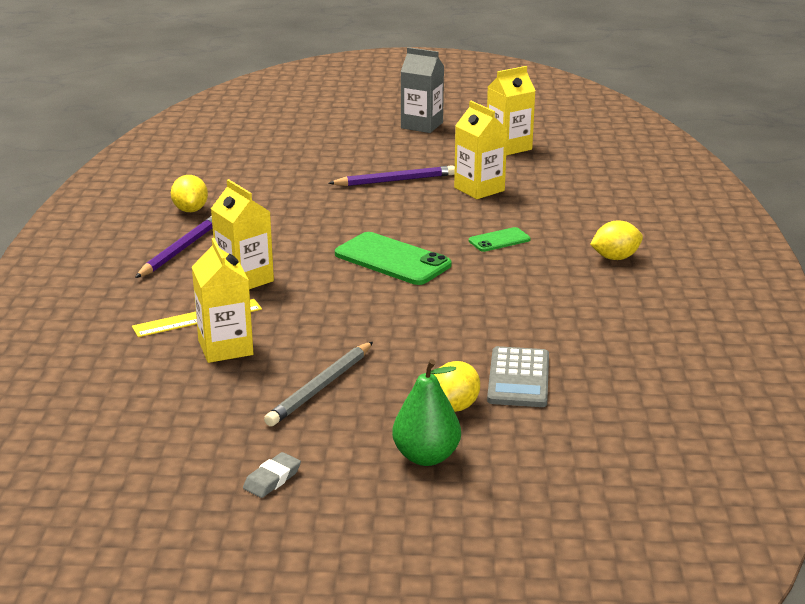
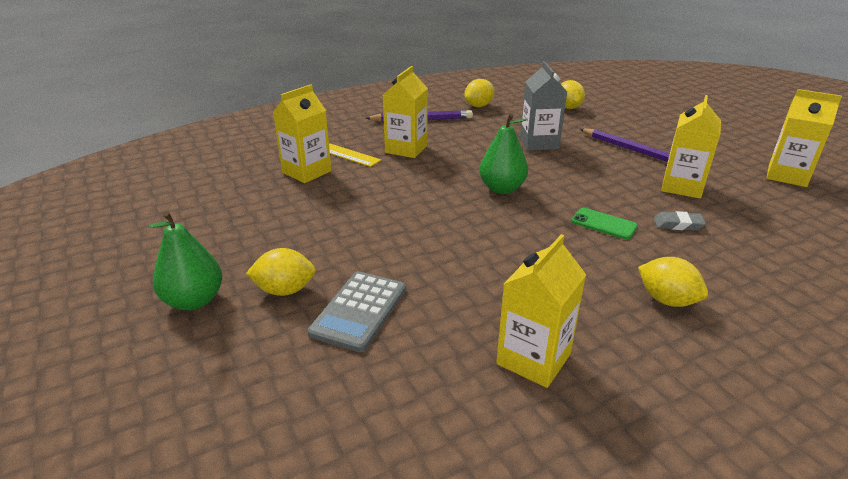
camera: 60 degrees right, 5 degrees up
grey eraser [243,452,301,498] -> grey eraser moved to [654,211,706,230]
grey pencil [264,342,373,426] -> none
green phone [335,232,451,285] -> green pear [479,113,528,194]
grey carton [401,47,444,133] -> grey carton moved to [520,61,567,151]
grey calculator [487,346,549,407] -> grey calculator turned 45 degrees counterclockwise [308,271,406,352]
none -> yellow carton [496,234,586,388]
none -> yellow lemon [561,80,585,109]

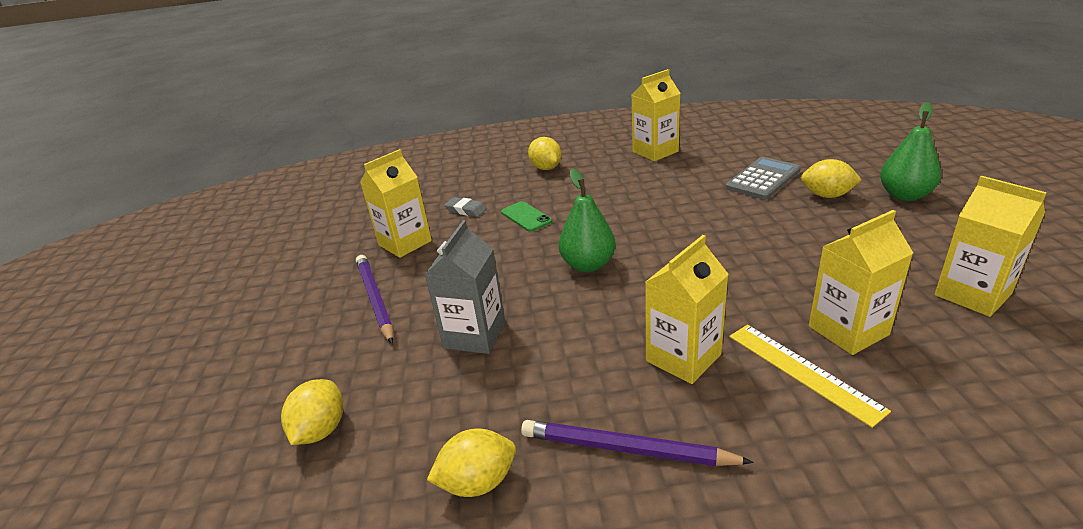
camera: 155 degrees left, 0 degrees up
yellow carton [767,89,842,187] -> yellow carton moved to [935,176,1047,317]

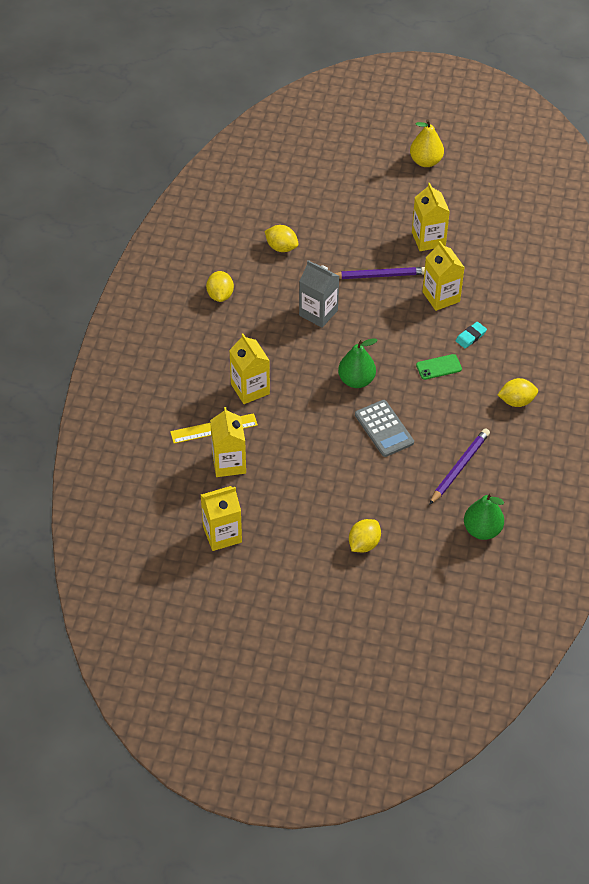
camera: 105 degrees right, 20 degrees up
grey eraser [444,197,487,217] -> turquoise eraser [455,322,487,349]
purple pencil [521,420,753,466] -> purple pencil moved to [429,428,490,505]
yellow carton [632,69,681,161] -> yellow carton moved to [412,183,450,251]
grey calculator [726,157,801,200] -> grey calculator moved to [355,400,414,457]
green pear [880,102,941,201] -> green pear moved to [464,493,504,540]
none -> yellow pear [410,119,444,167]

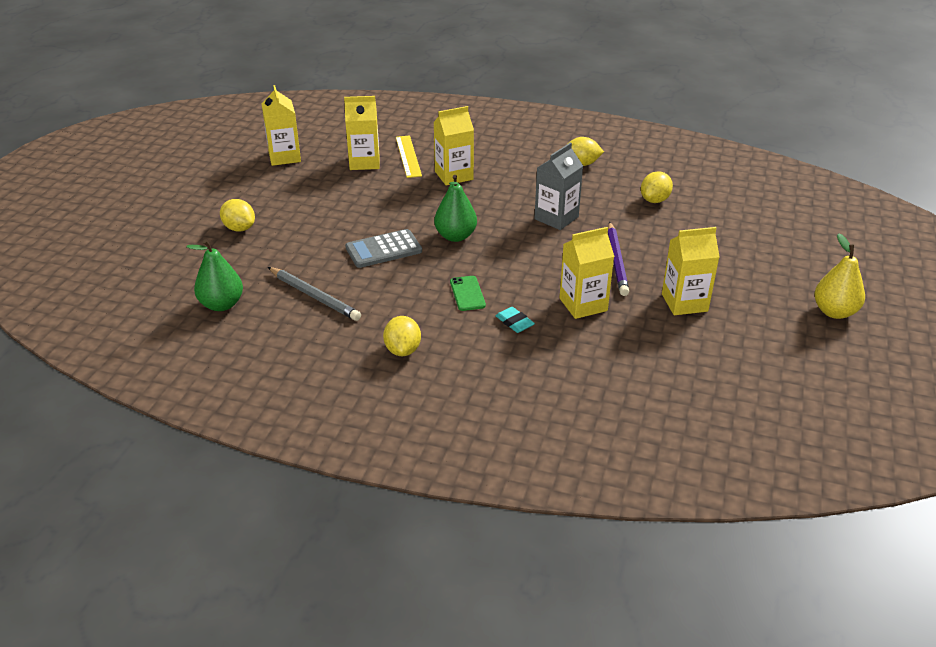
camera: 95 degrees right, 15 degrees down
purple pencil [429,428,490,505] -> grey pencil [268,267,361,321]

